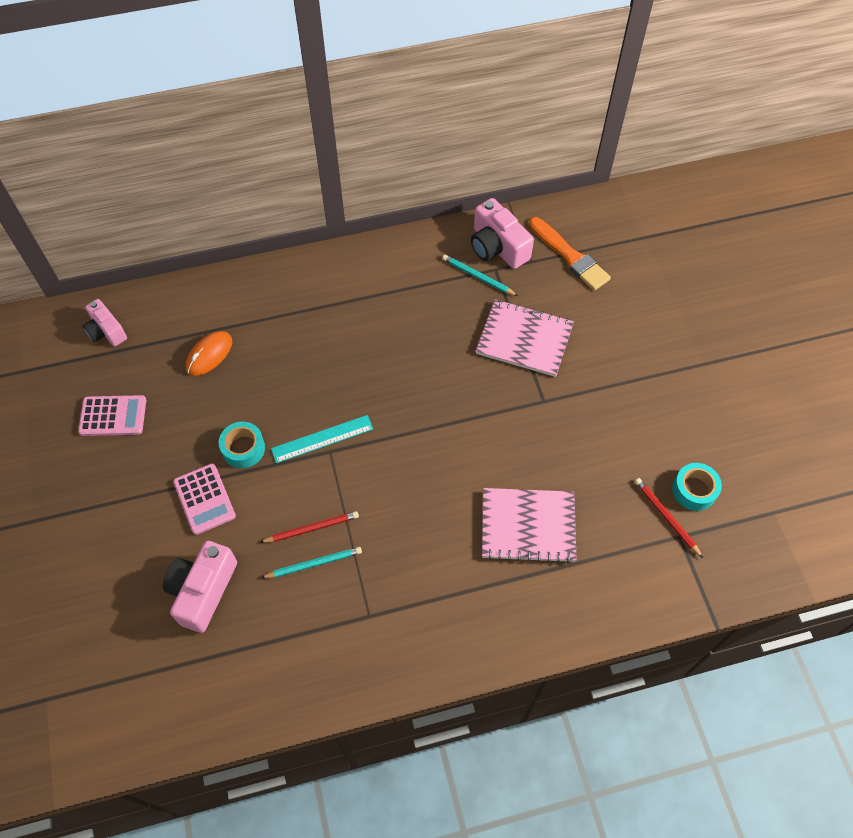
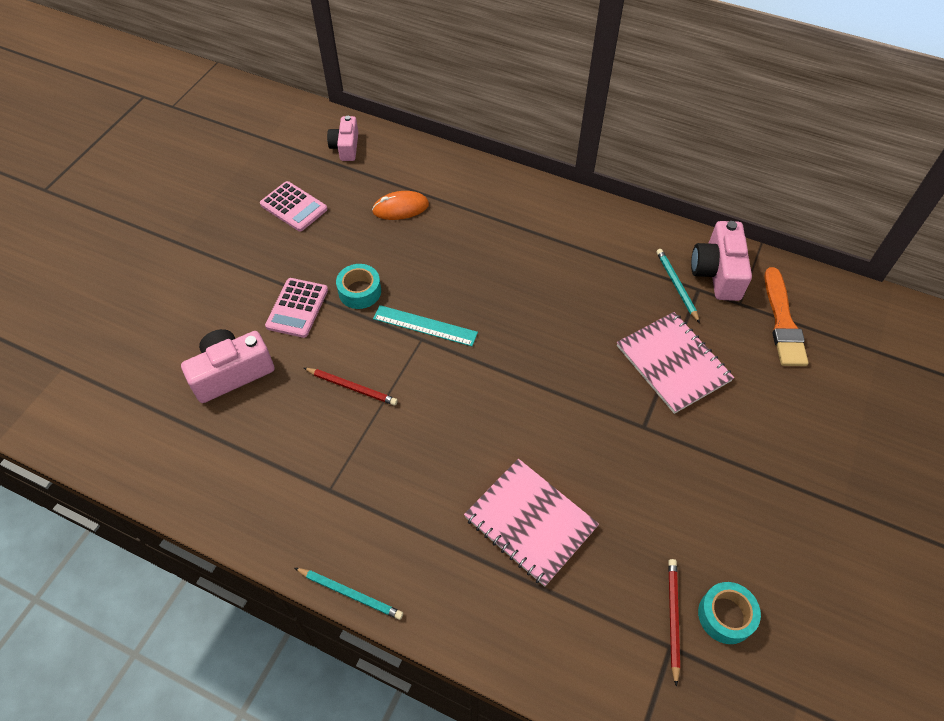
camera: 40 degrees right, 5 degrees down
turquoise pencil [261,547,362,578] -> turquoise pencil moved to [295,568,403,620]

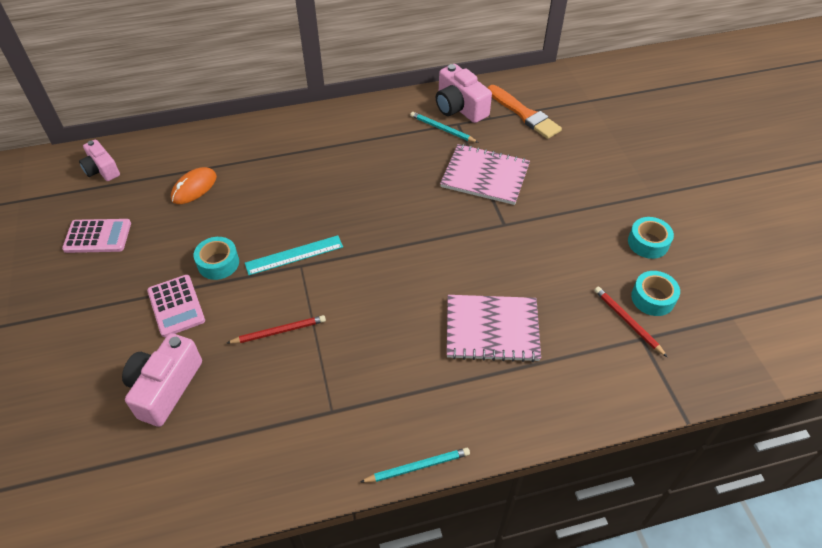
camera: 40 degrees left, 5 degrees down
none -> turquoise tape [628,217,674,259]

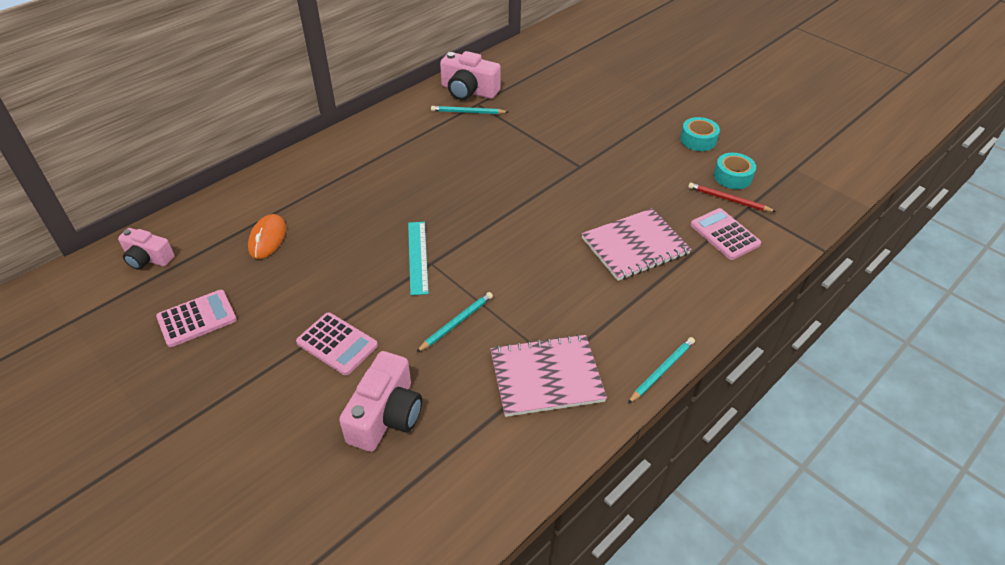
camera: 30 degrees left, 5 degrees down
pink camera [122,333,202,427] -> pink camera turned 150 degrees counterclockwise [339,351,422,452]
turquoise tape [194,237,239,280] -> none
red pencil [227,315,326,344] -> turquoise pencil [416,292,493,352]
turquoise ruler [245,235,343,275] -> turquoise ruler turned 45 degrees counterclockwise [408,222,429,295]
pink notebook [440,144,530,205] -> pink notebook moved to [490,334,607,417]
orange brush [488,85,562,139] -> none
none -> pink calculator [691,208,761,260]

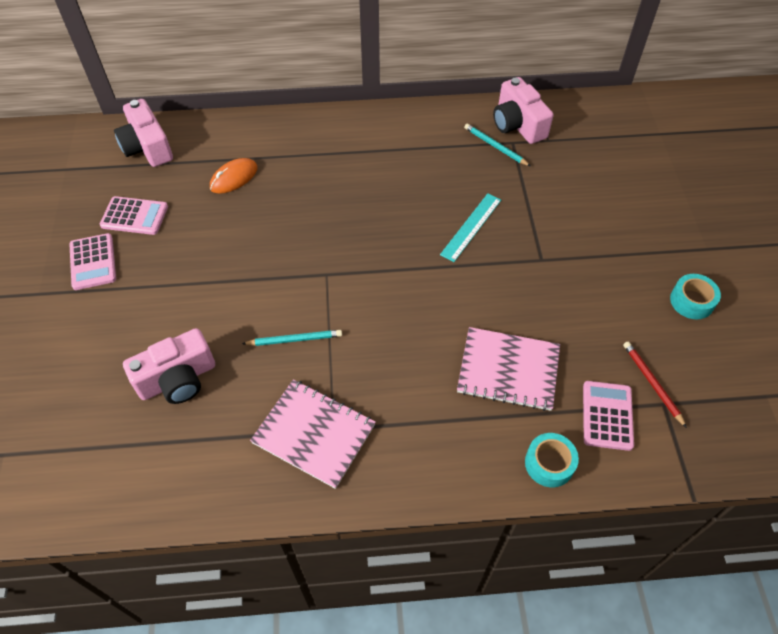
camera: 40 degrees right, 10 degrees up
pink camera [118,228,174,270] -> pink camera [114,99,173,167], size x1.54
pink calculator [296,312,378,375] -> pink calculator moved to [69,233,116,290]
turquoise ruler [408,222,429,295] -> turquoise ruler moved to [440,193,501,262]
turquoise pencil [628,337,695,403] -> none
turquoise tape [714,153,756,189] -> turquoise tape moved to [525,433,579,487]

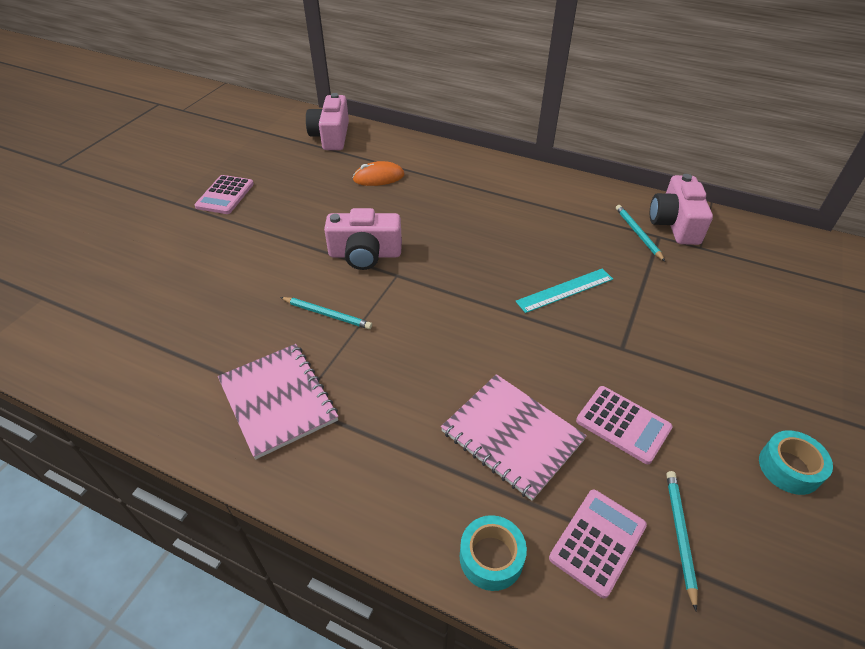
camera: 30 degrees right, 10 degrees down
pink calculator [100,196,168,235] -> pink calculator moved to [576,386,673,464]
pink camera [123,328,215,404] -> pink camera moved to [324,208,402,270]
red pencil [623,342,687,428] -> turquoise pencil [666,471,698,612]

